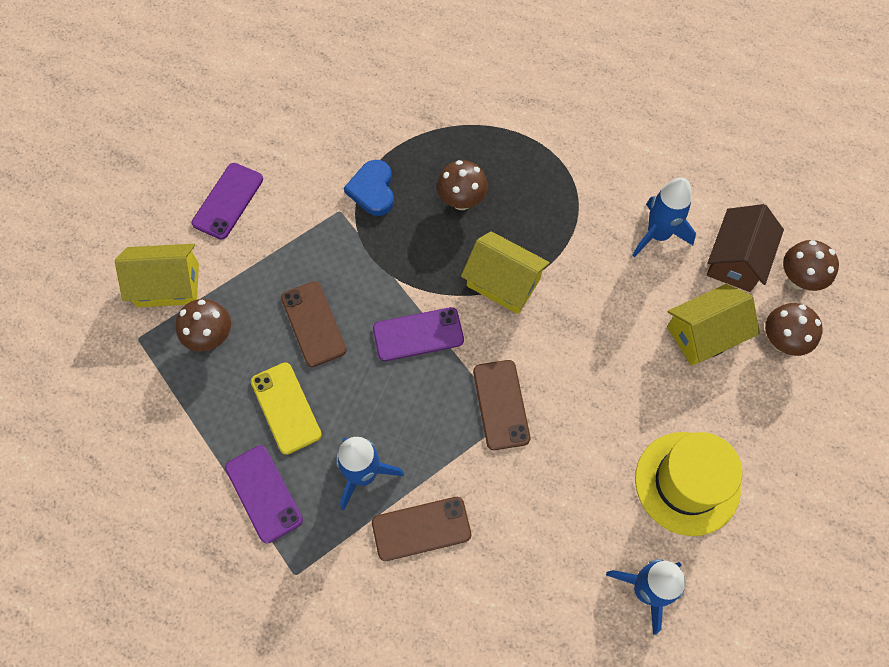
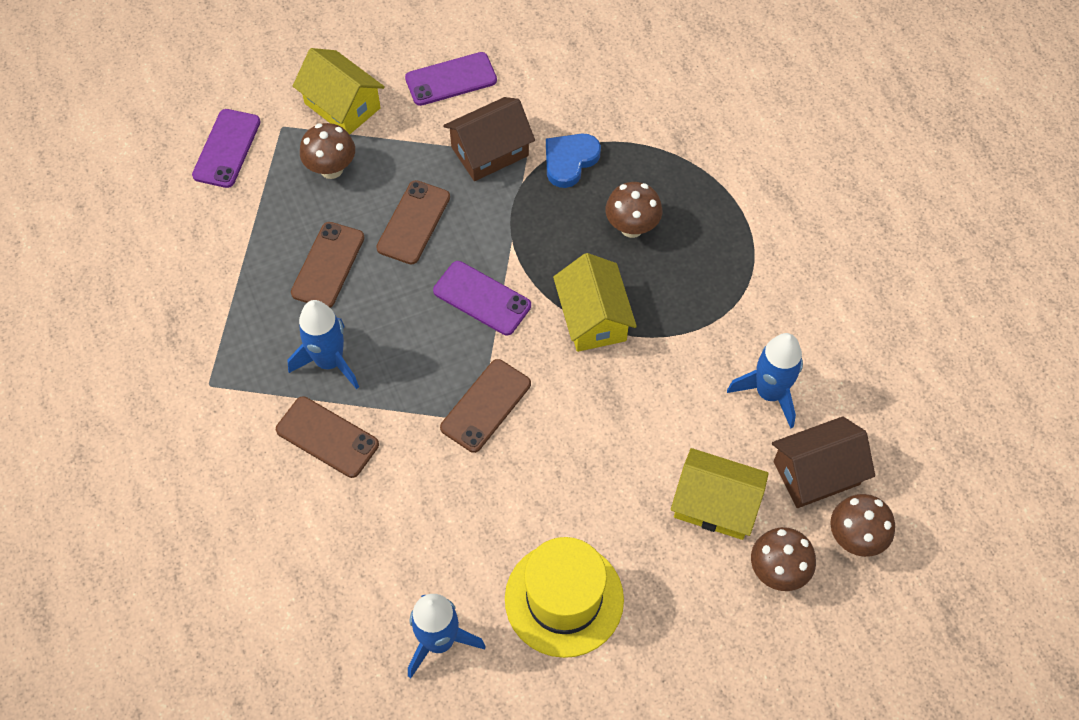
camera: 45 degrees right, 5 degrees down
purple phone [225,445,303,544] -> purple phone moved to [192,109,261,188]
yellow phone [251,362,322,455] -> brown phone [291,222,365,308]
none -> brown house [443,97,535,181]

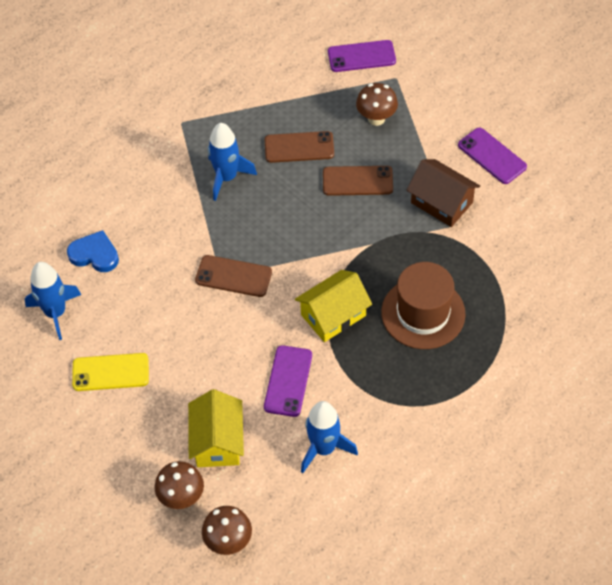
camera: 70 degrees right, 5 degrees down
brown phone [276,396,379,478] -> none
yellow house [293,48,385,135] -> none
purple phone [433,261,531,335] -> purple phone moved to [264,345,312,417]
yellow hat [505,537,624,658] -> yellow phone [72,353,149,391]
blue heart [546,134,601,188] -> blue heart moved to [67,230,119,272]
brown mushroom [606,182,662,238] -> brown hat [381,262,466,349]
brown house [772,416,875,508] -> none

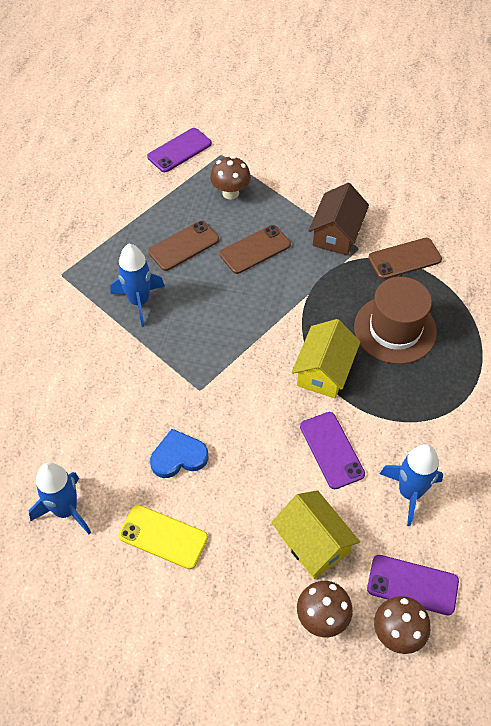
camera: 35 degrees left, 0 degrees up
blue heart [67,230,119,272] -> blue heart moved to [150,429,209,478]
yellow phone [72,353,149,391] -> yellow phone turned 60 degrees clockwise [118,505,208,569]
brown phone [195,255,272,297] -> brown phone moved to [368,238,442,279]
brown house [407,159,480,227] -> brown house turned 75 degrees counterclockwise [308,183,369,256]
purple phone [458,127,527,184] -> purple phone moved to [367,555,459,615]

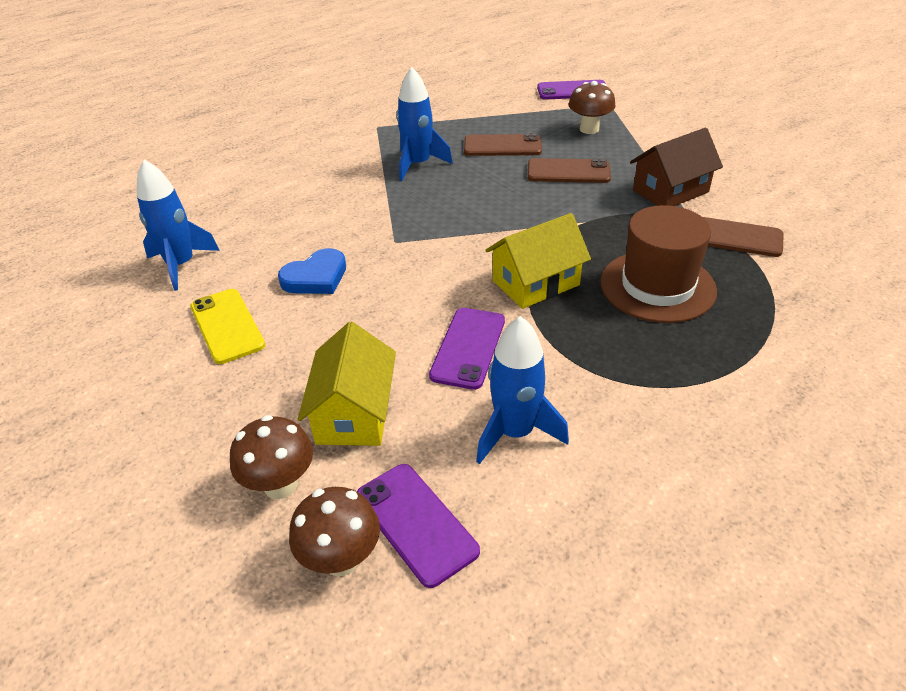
camera: 40 degrees right, 15 degrees down
blue heart [150,429,209,478] -> blue heart turned 120 degrees clockwise [278,248,346,294]

